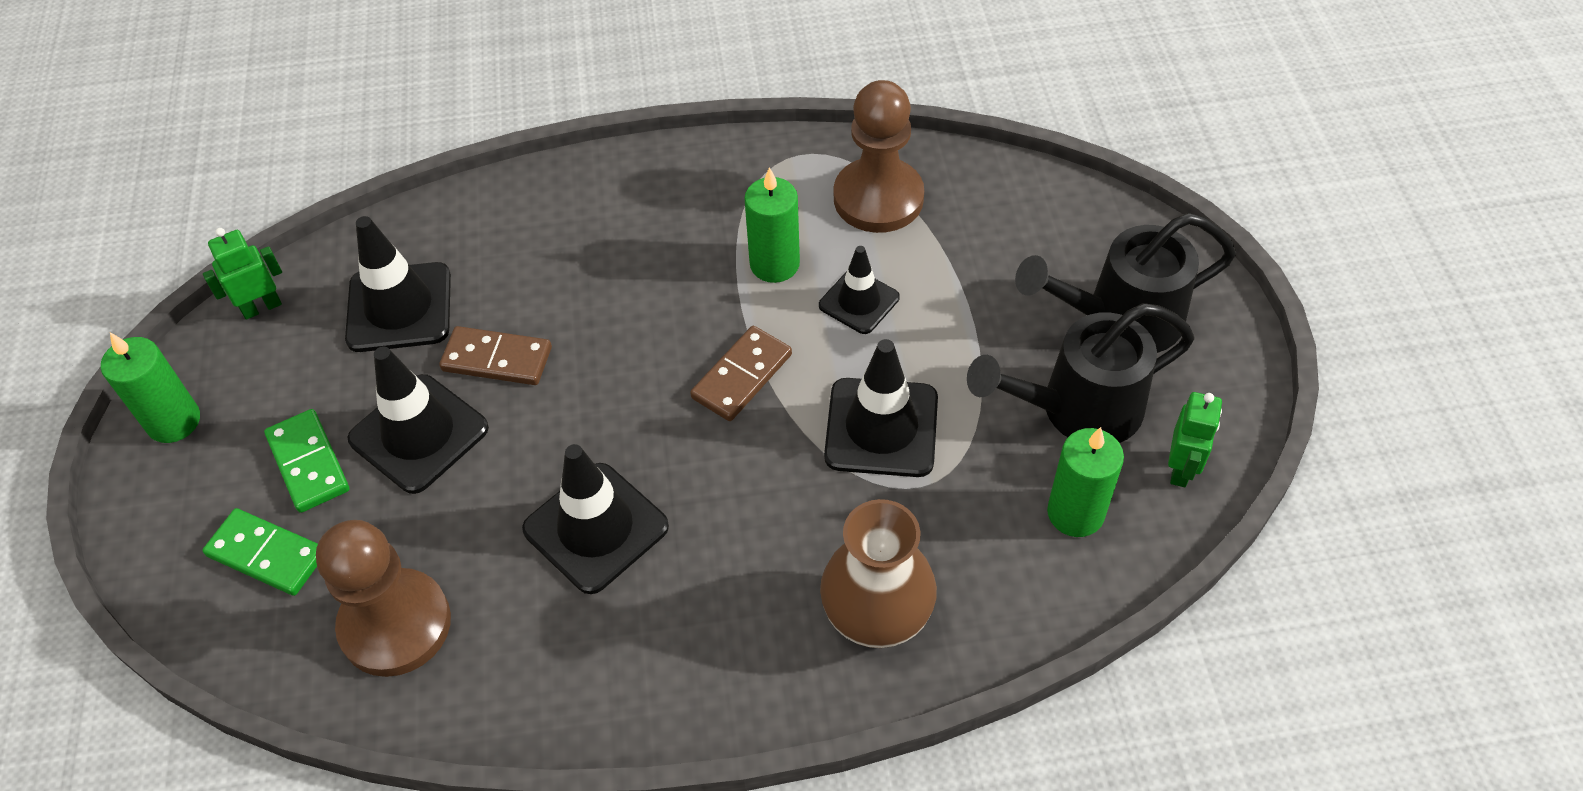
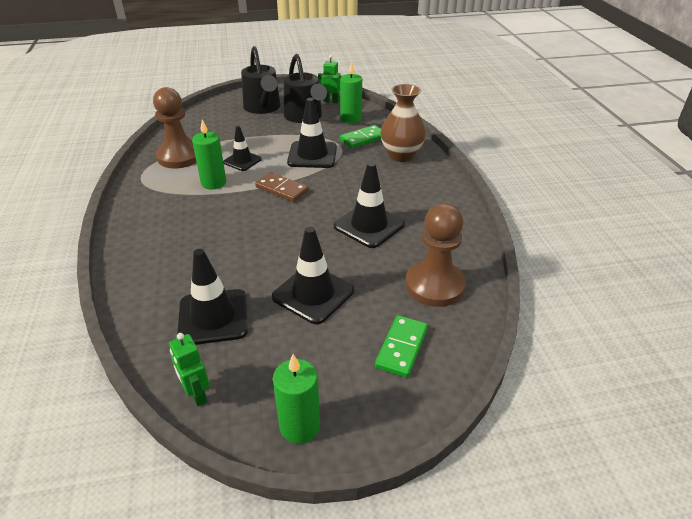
camera: 95 degrees left, 15 degrees down
green domino [264,409,349,513] -> green domino moved to [340,125,381,148]
brown domino [439,326,552,385] -> none

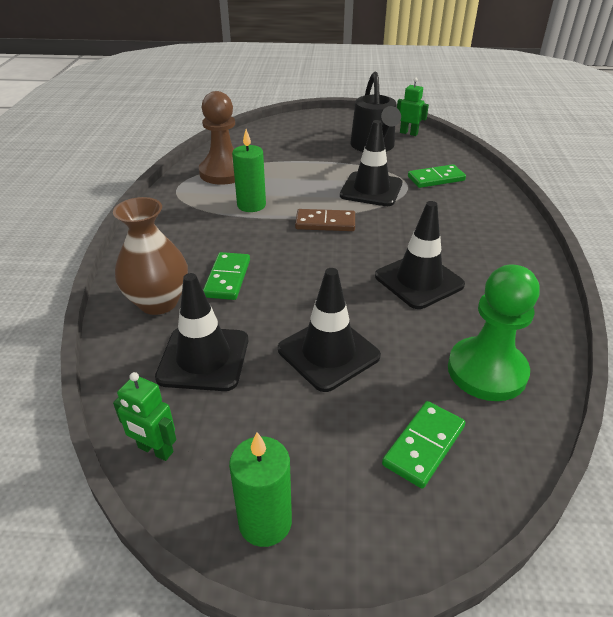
camera: 15 degrees right, 0 degrees up
green robot [169,333,210,407] -> green robot turned 45 degrees counterclockwise [113,372,176,461]
black traffic cone [223,126,262,171] -> none
black watering can [241,46,281,114] -> none
brown domino [255,172,309,202] -> brown domino turned 45 degrees counterclockwise [295,209,355,231]
green candle [340,61,362,123] -> none
brown vase [381,84,426,162] -> brown vase moved to [113,197,188,315]
brown pawn [406,203,466,307] -> green pawn [448,264,539,401]
none -> green domino [203,252,250,300]

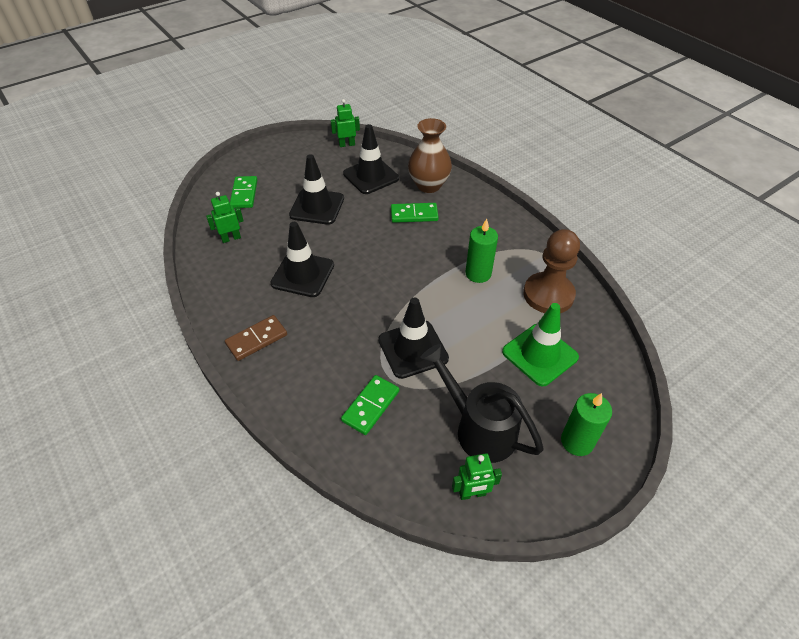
camera: 140 degrees right, 10 degrees up
green domino [203,252,250,300] -> green domino turned 60 degrees counterclockwise [391,203,439,223]
green candle [229,432,292,547] -> green candle moved to [561,393,612,456]
brown domino [295,209,355,231] -> brown domino moved to [225,315,287,361]
green pawn [448,264,539,401] -> green robot [206,192,244,243]
none -> green traffic cone [502,303,579,386]

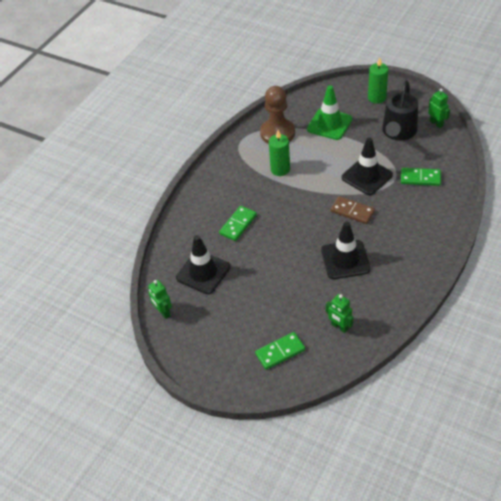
camera: 110 degrees left, 0 degrees up
brown domino [225,315,287,361] -> brown domino moved to [331,196,375,224]
black traffic cone [289,154,344,225] -> none
green domino [391,203,439,223] -> green domino turned 60 degrees clockwise [219,206,257,241]
brown vase [408,118,452,193] -> none

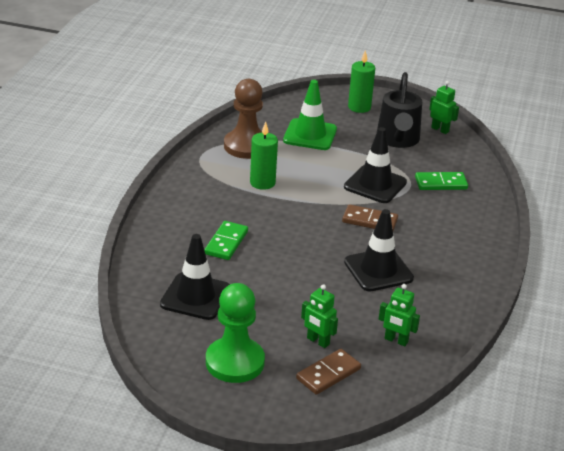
camera: 20 degrees left, 15 degrees down
green robot [148,280,172,319] -> green robot moved to [301,284,338,348]
green domino [255,332,305,370] -> brown domino [296,349,361,395]
none -> green pawn [206,283,265,383]

